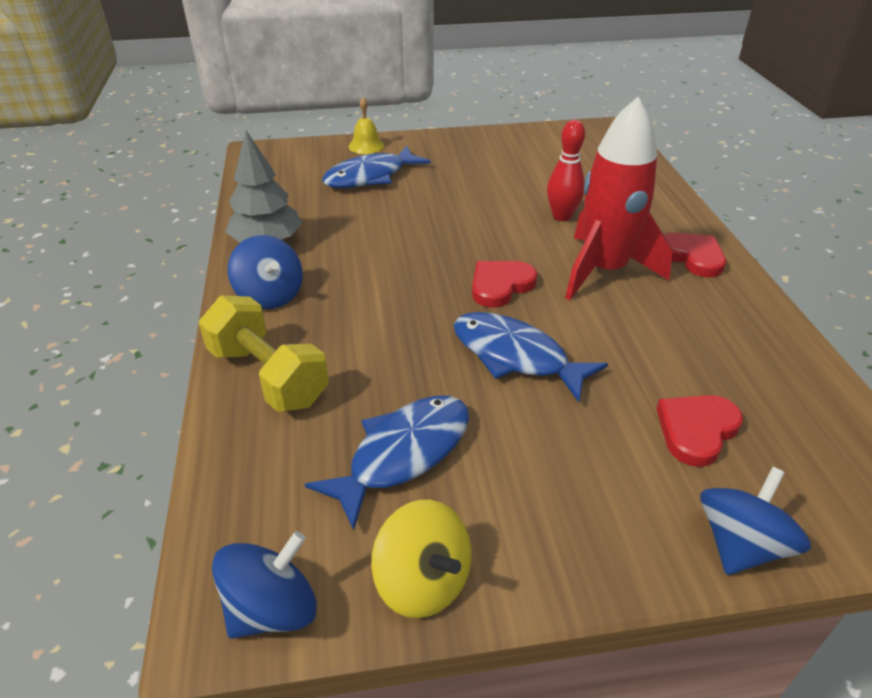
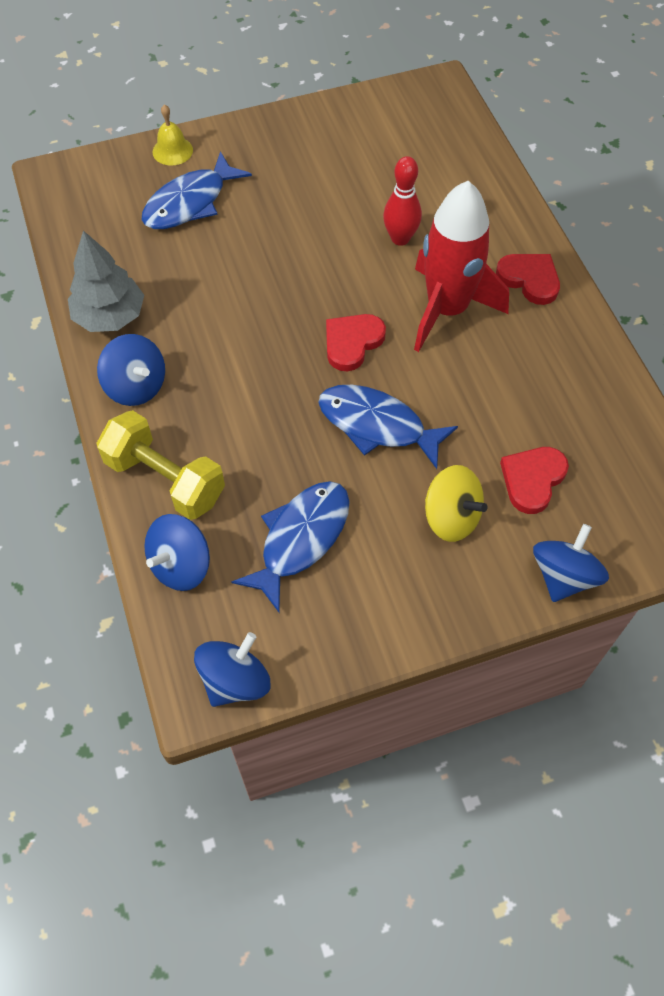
camera: 10 degrees left, 20 degrees up
yellow spinning top [371,500,471,618] -> yellow spinning top moved to [425,465,488,542]
none -> blue spinning top [144,514,210,591]

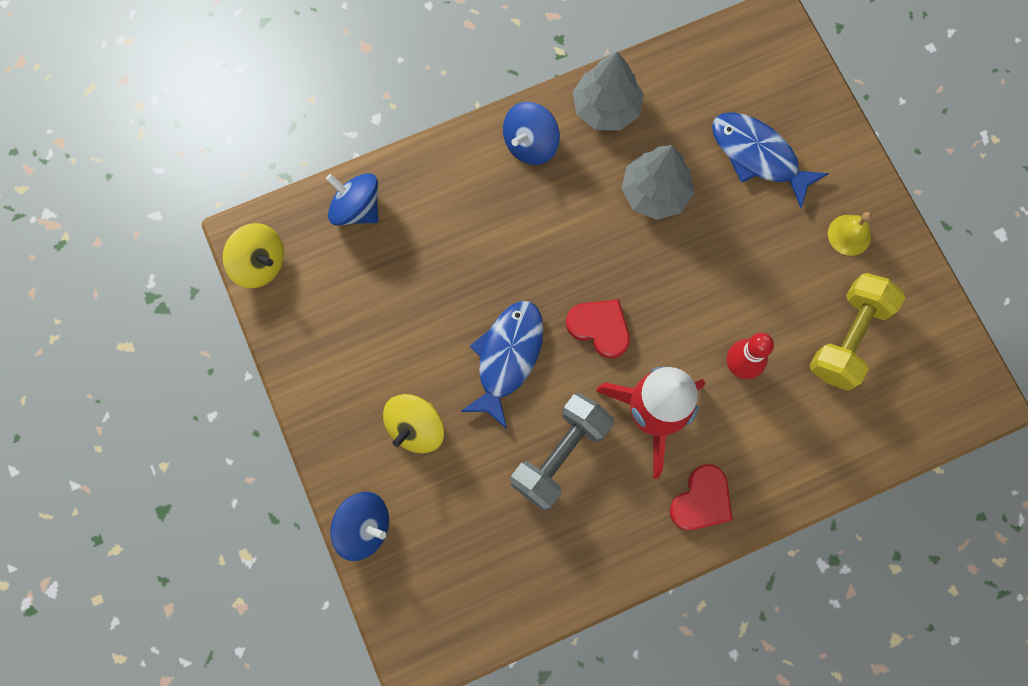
camera: 85 degrees right, 15 degrees up
yellow dumbbell [96,410,225,520] -> yellow dumbbell moved to [810,273,905,391]
yellow bell [153,104,193,165] -> yellow bell moved to [828,212,872,256]
blue spinning top [194,632,271,707] -> yellow spinning top [223,223,284,288]
blue fish [231,481,350,612] -> none
red heart [500,447,569,514] -> none
none -> grey dumbbell [511,393,614,511]
none -> grey tree [622,145,694,220]

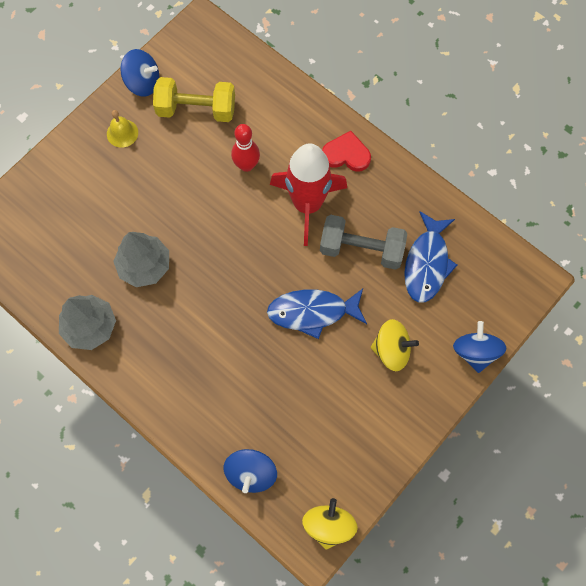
camera: 115 degrees left, 5 degrees down
blue spinning top [503,102,560,165] -> blue spinning top moved to [120,49,159,97]
red heart [566,299,630,358] -> none
blue fish [712,112,829,208] -> blue fish moved to [404,211,458,303]

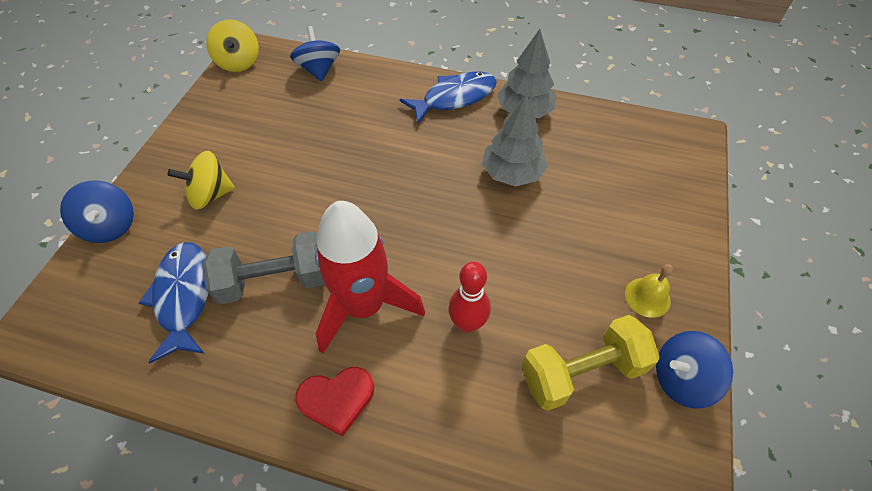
camera: 155 degrees right, 15 degrees down
blue fish [267,289,367,339] -> blue fish moved to [399,71,497,124]

